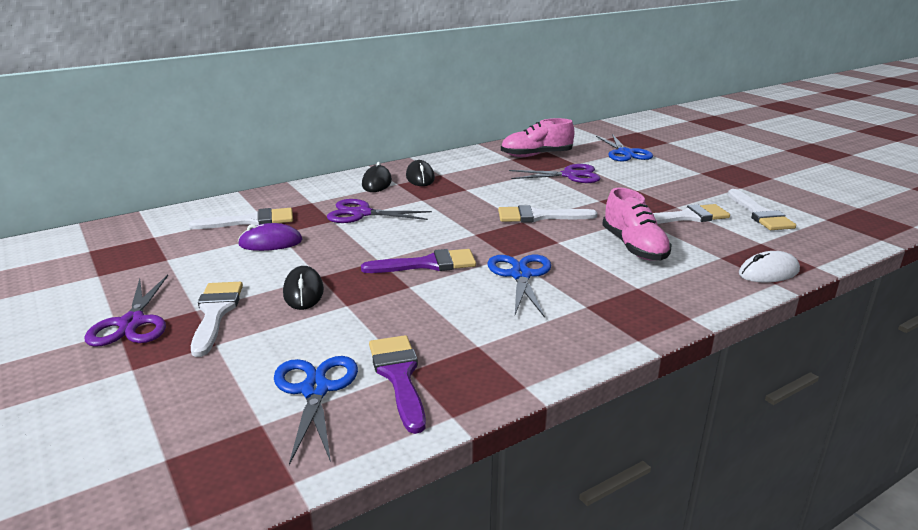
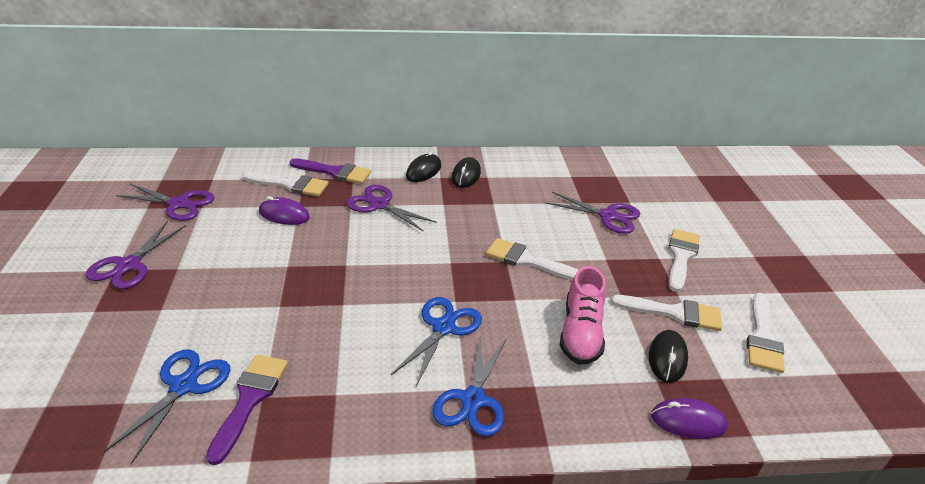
camera: 25 degrees right, 10 degrees up
white brush [191,282,243,357] -> white brush moved to [668,229,700,292]
black mouse [283,266,324,310] -> black mouse moved to [649,330,688,383]
purple brush [361,249,476,273] -> purple brush moved to [289,158,371,184]
pink shoe [501,118,575,157] -> none
blue scissors [596,134,653,162] -> blue scissors moved to [432,335,507,436]
white mouse [739,251,800,283] -> purple mouse [651,398,728,439]
none -> purple scissors [116,184,214,221]

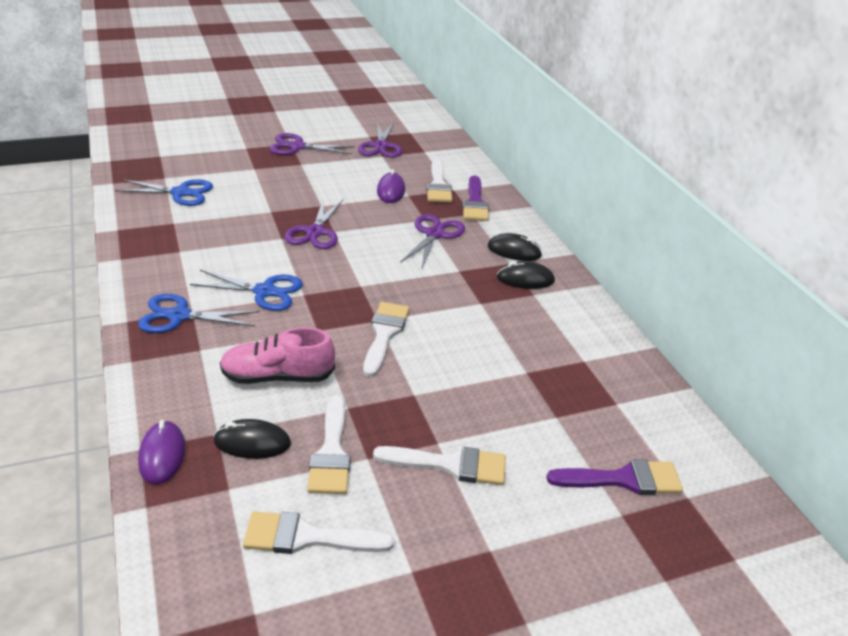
camera: 75 degrees right, 0 degrees up
purple brush [206,354,288,465] -> purple brush moved to [546,459,683,495]
purple scissors [546,192,640,234] -> purple scissors moved to [284,200,343,249]

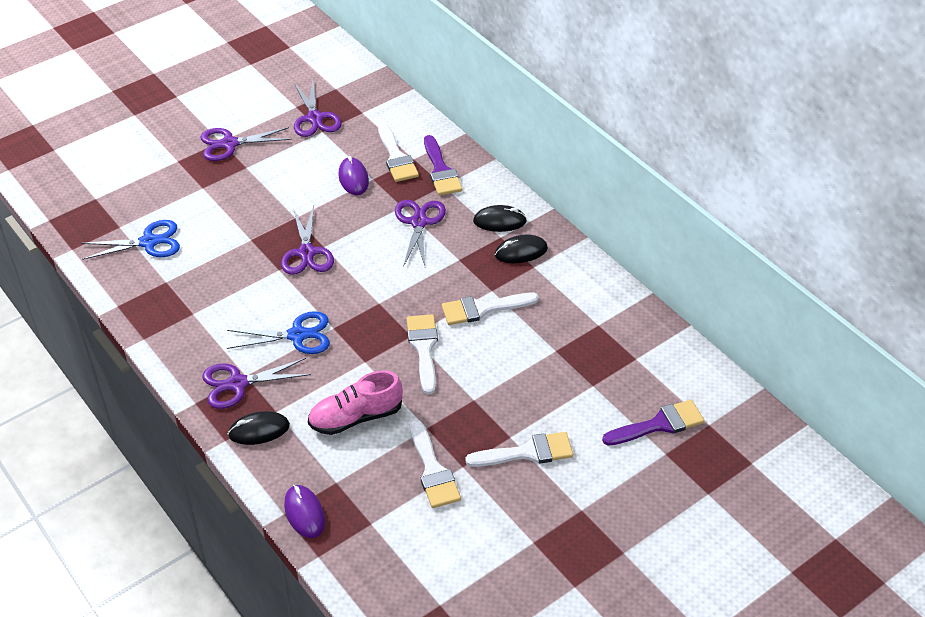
camera: 15 degrees left, 10 degrees up
blue scissors [138,294,260,333] -> purple scissors [202,358,311,409]
black mouse [213,419,291,459] -> black mouse moved to [228,411,290,445]
white brush [243,512,394,554] -> white brush moved to [442,293,539,325]

